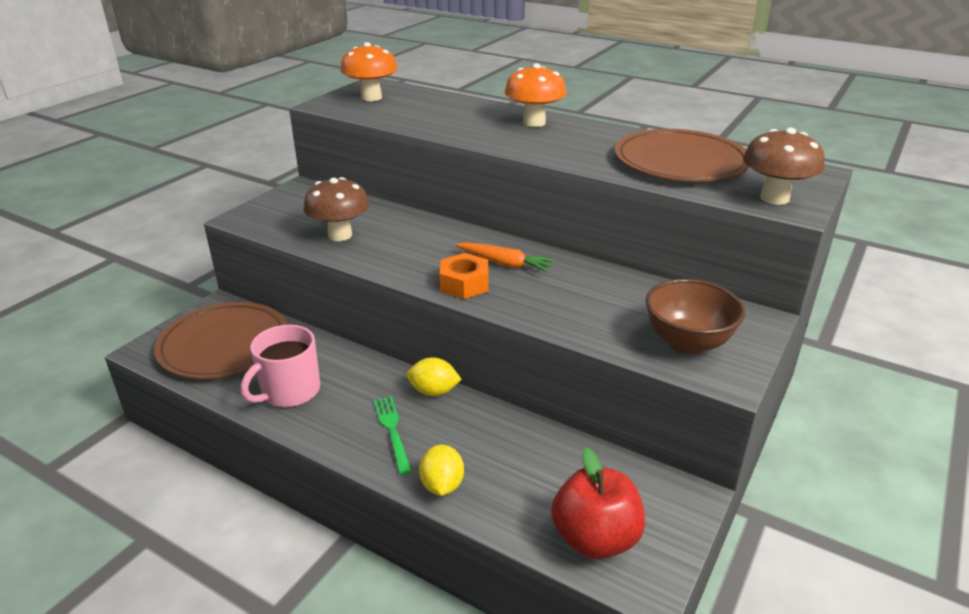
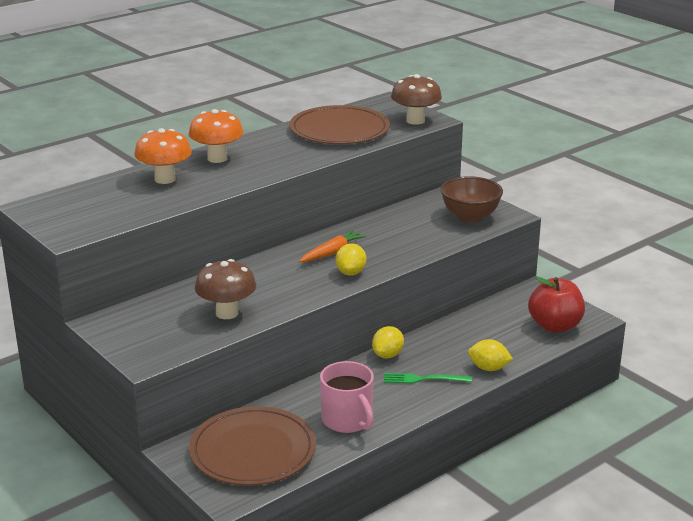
camera: 70 degrees left, 5 degrees down
orange mushroom [340,42,398,101] -> orange mushroom moved to [135,128,192,184]
orange nut [440,253,488,299] -> yellow lemon [336,243,367,276]

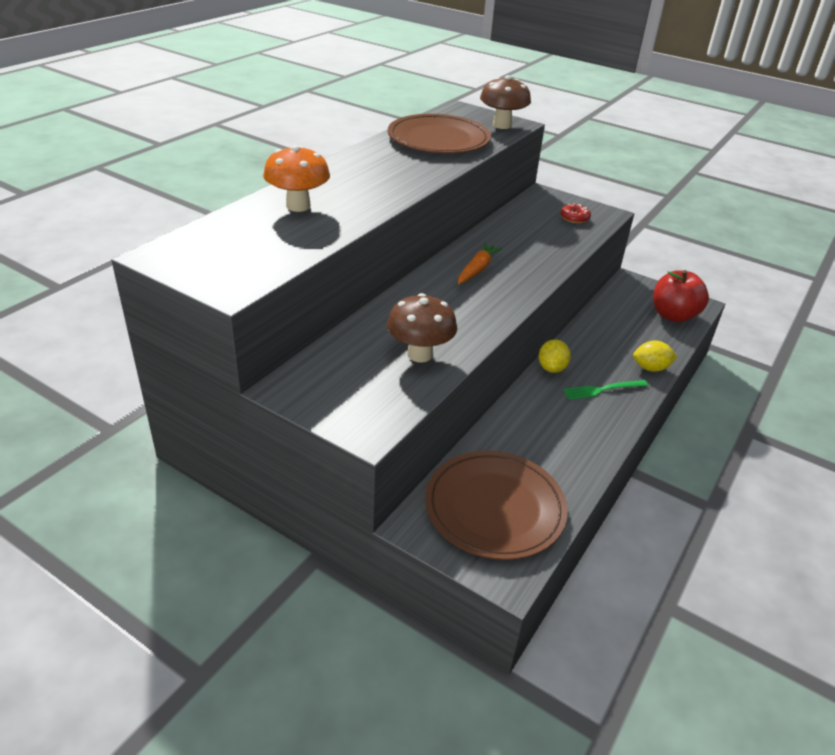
camera: 20 degrees left, 10 degrees up
orange mushroom [189,109,243,163] -> none
pink mug [320,361,374,433] -> none
yellow lemon [336,243,367,276] -> none
brown bowl [441,176,503,223] -> red donut [560,204,591,223]

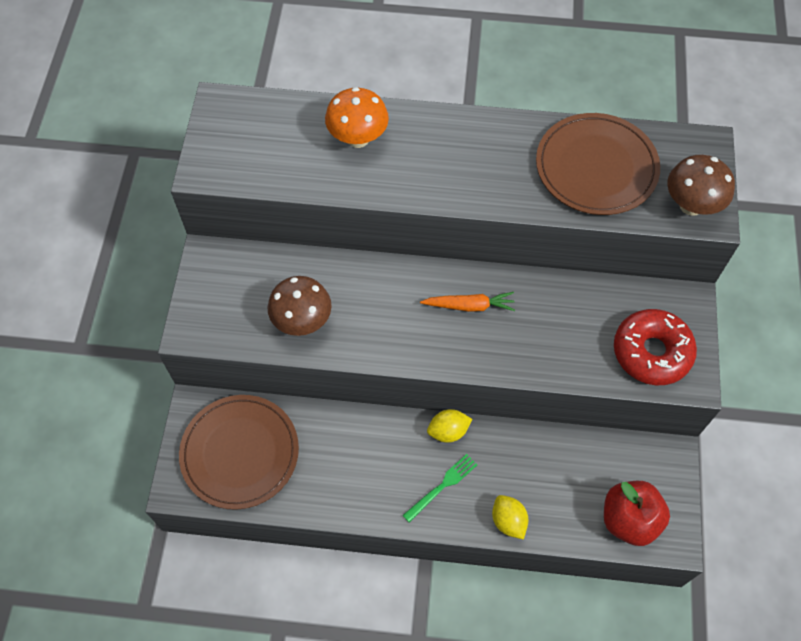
camera: 65 degrees right, 25 degrees up
red donut [560,204,591,223] -> red donut [614,309,697,385], size x2.17
green fork [563,380,648,400] -> green fork turned 90 degrees clockwise [403,454,477,522]

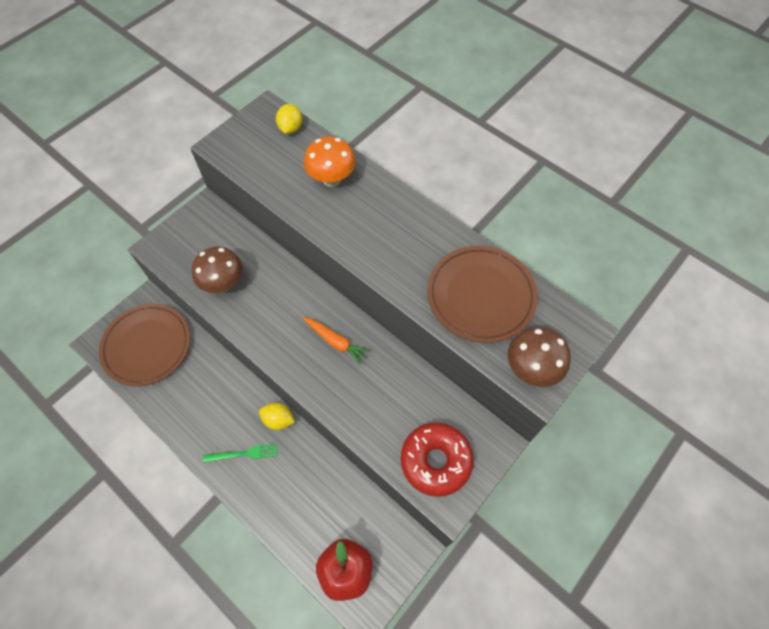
camera: 35 degrees right, 0 degrees up
yellow lemon [492,495,529,540] -> yellow lemon moved to [276,104,302,134]

